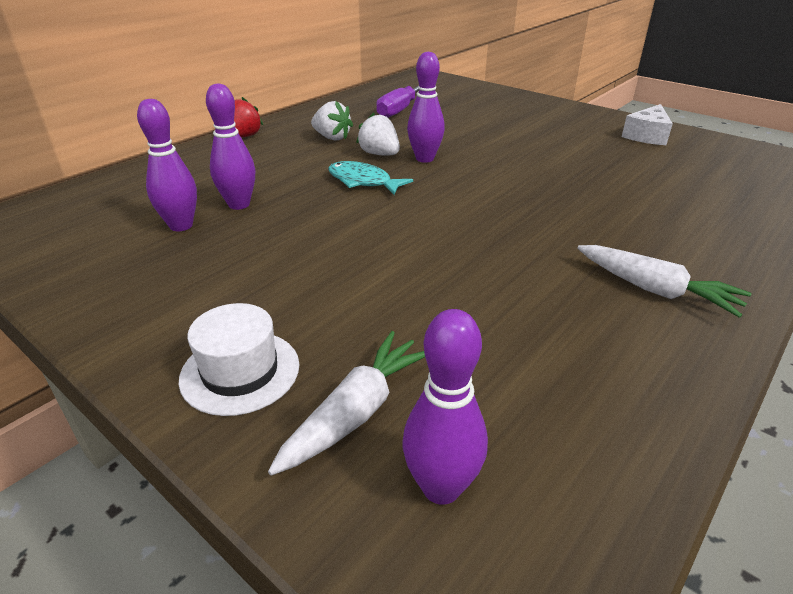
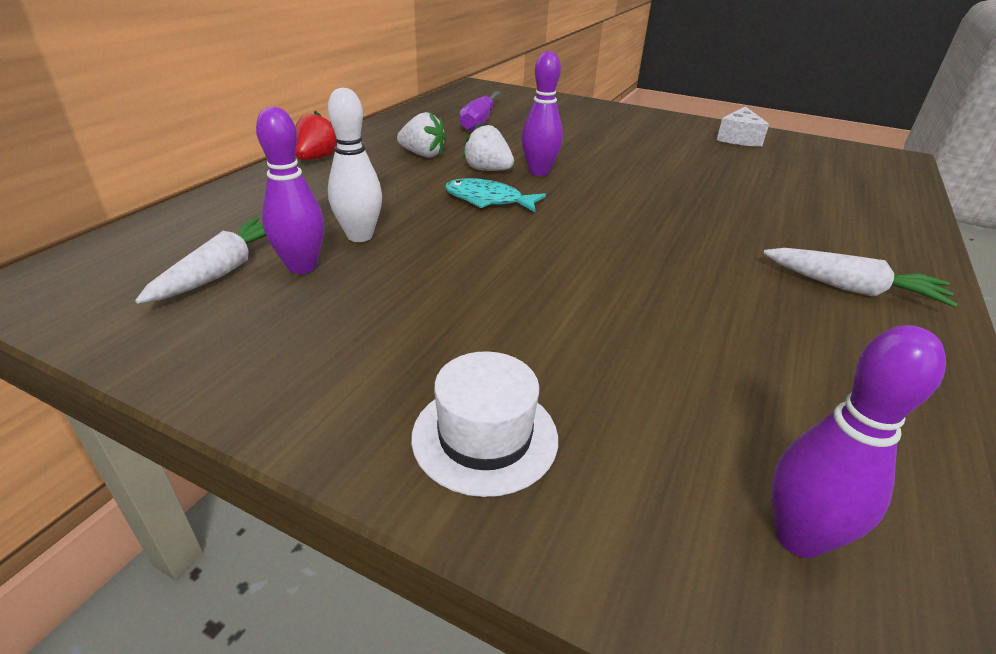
camera: 15 degrees left, 0 degrees up
purple bowling pin [206,84,255,210] -> white bowling pin [328,88,382,242]
white carrot [268,331,425,476] -> white carrot moved to [135,216,266,304]

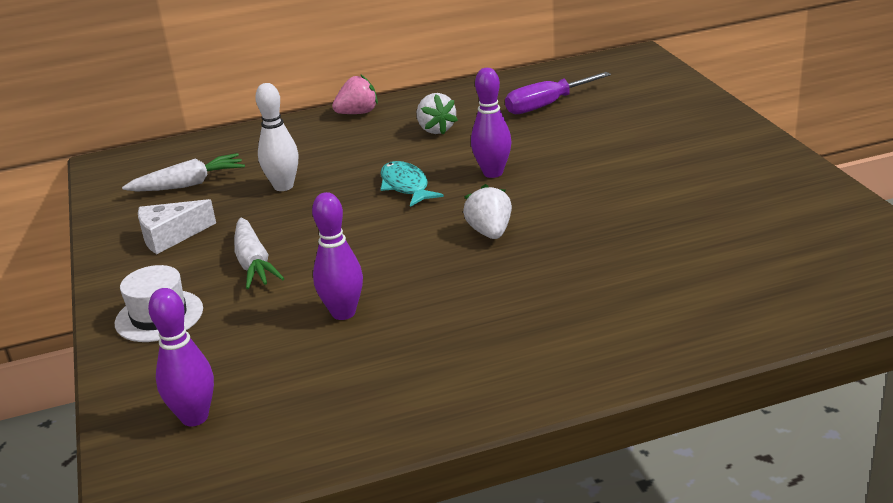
camera: 50 degrees right, 5 degrees down
purple bowling pin [256,107,324,274] -> purple bowling pin moved to [312,192,363,320]
red strawberry [295,111,337,160] -> pink strawberry [332,74,378,114]
white strawberry [462,122,514,171] -> white strawberry moved to [463,184,512,239]
white cheese [717,106,769,147] -> white cheese moved to [138,199,216,254]
white carrot [763,248,958,307] -> white carrot moved to [234,218,285,289]

